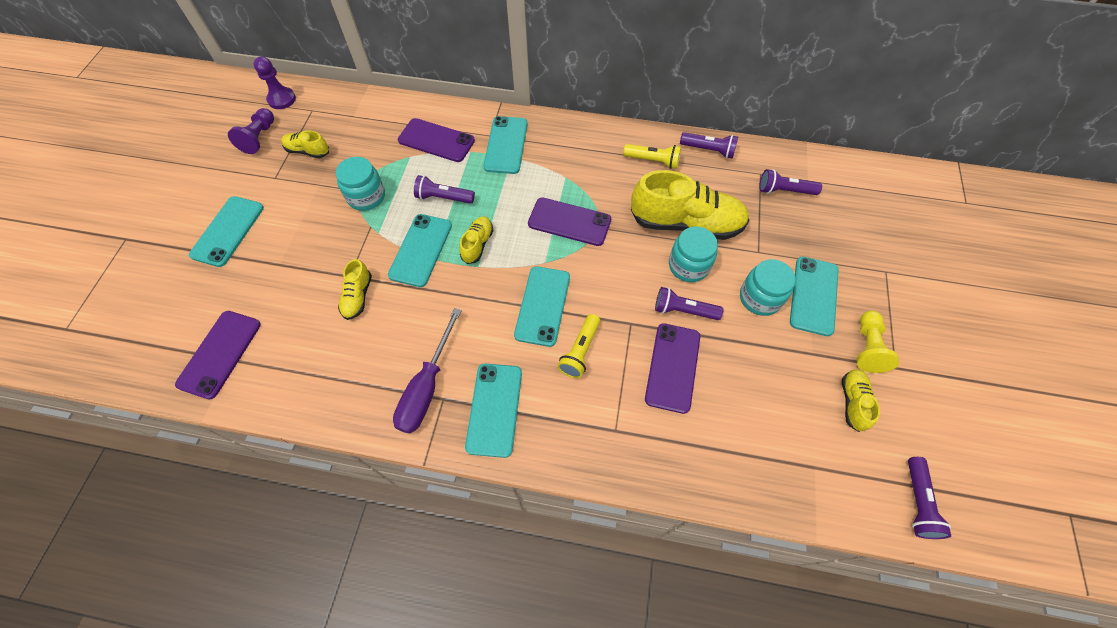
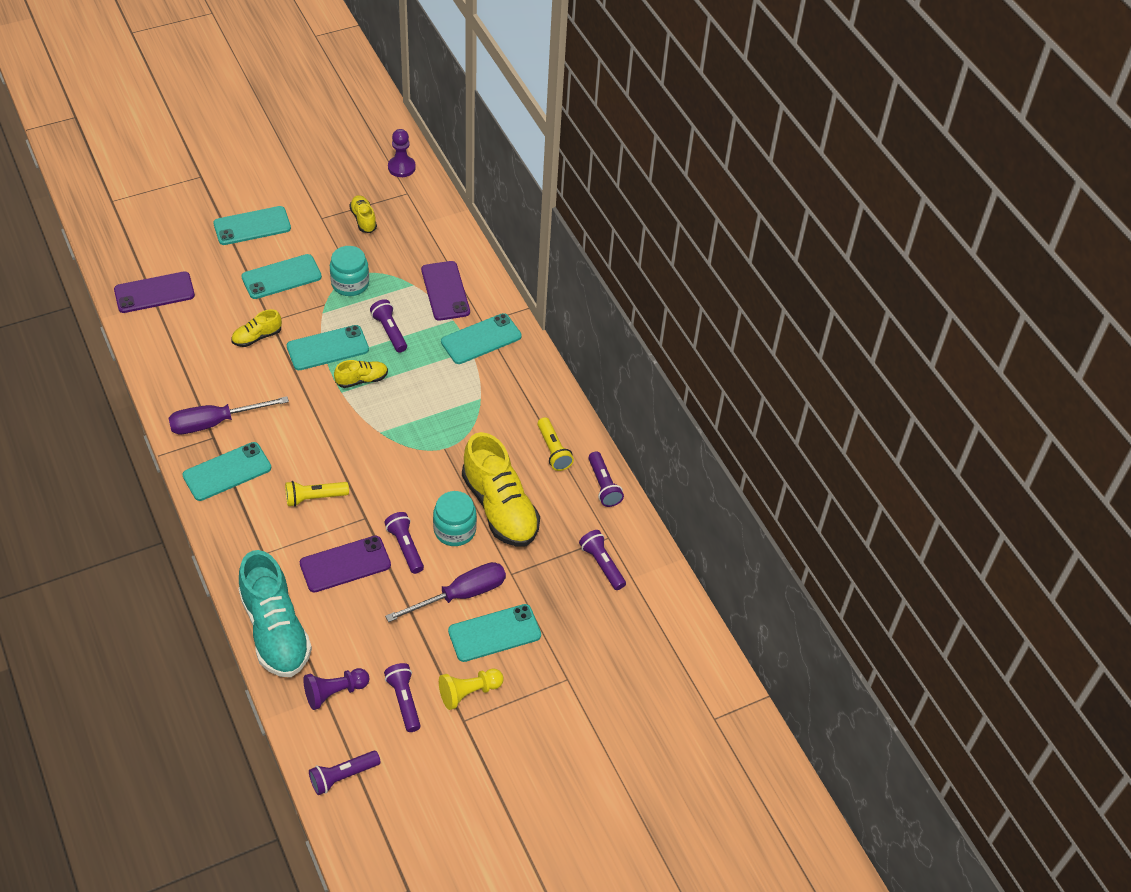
camera: 50 degrees right, 10 degrees down
purple pawn [228,108,274,154] -> purple pawn moved to [303,668,370,710]
turquoise phone [514,266,570,347] -> turquoise phone moved to [241,254,322,299]
purple phone [528,197,611,246] -> none
turquoise jar [740,259,796,316] -> purple screwdriver [385,562,506,622]
yellow shoe [842,369,880,432] -> purple flashlight [384,663,421,732]
none -> turquoise shoe [238,550,312,677]

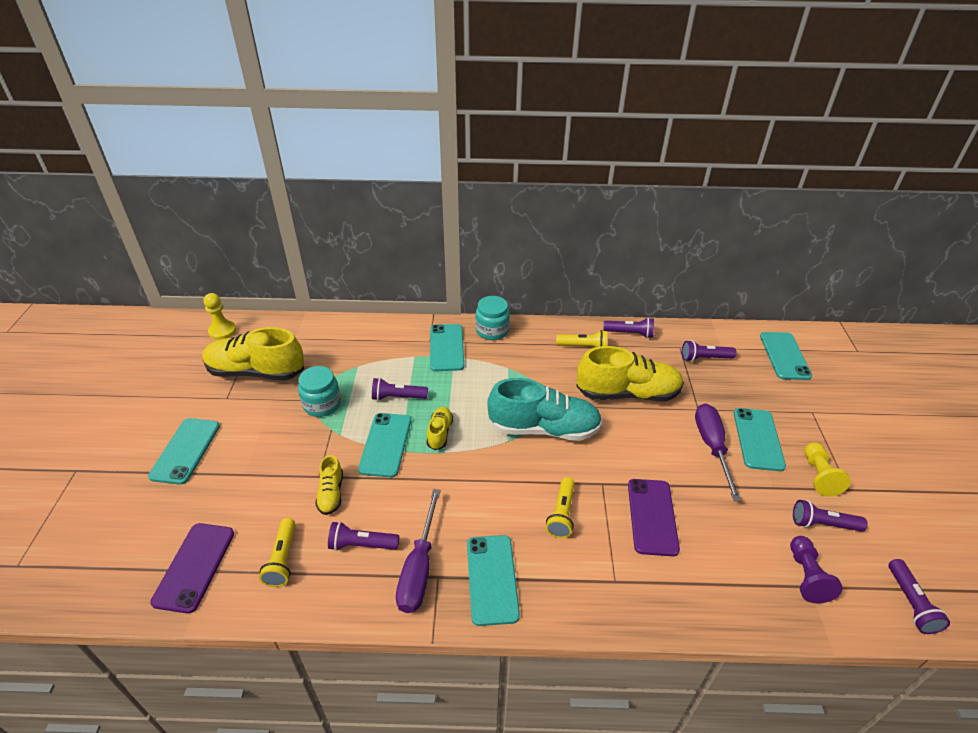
camera: 60 degrees left, 10 degrees down
turquoise shoe [238,550,312,677] -> turquoise shoe moved to [487,378,602,441]
turquoise phone [241,254,322,299] -> turquoise phone moved to [760,332,812,380]
yellow shoe [349,195,377,233] -> yellow shoe [202,327,304,381], size x2.10
purple flashlight [384,512,424,574] -> purple flashlight moved to [328,522,399,551]
purple pawn [388,129,416,177] -> yellow pawn [204,293,236,340]
purple phone [421,261,470,321] -> none
turquoise jar [433,491,477,546] -> turquoise jar moved to [476,296,510,340]
none -> yellow flashlight [259,518,296,587]

